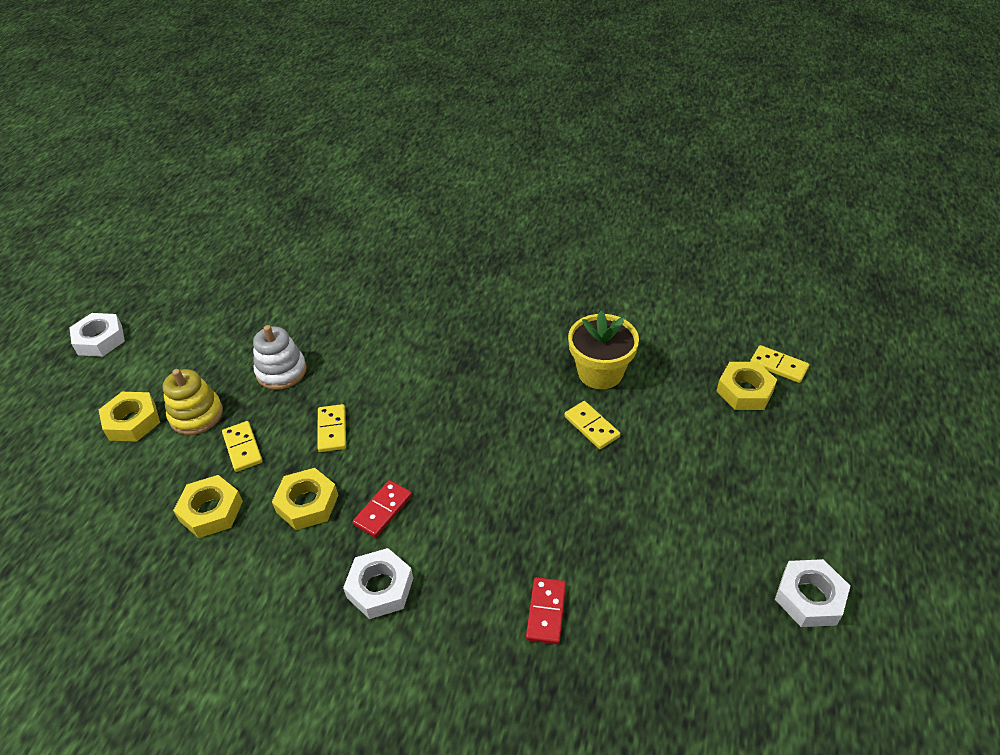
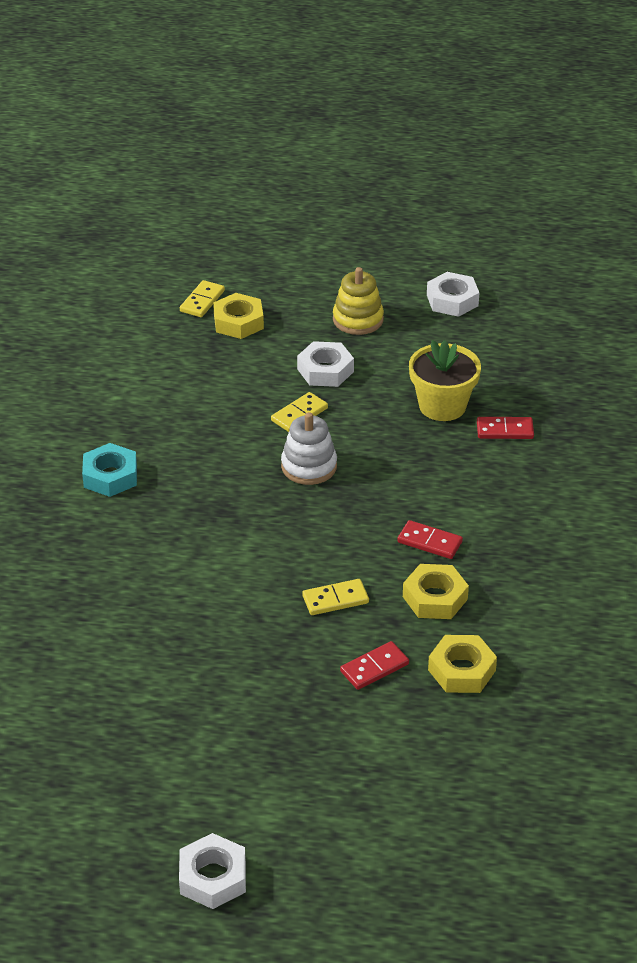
camera: 100 degrees left, 5 degrees down
yellow nut [99,392,160,442] -> none
yellow stacking toy [163,369,223,435] -> yellow stacking toy moved to [333,267,384,335]
yellow domino [222,421,263,472] -> red domino [340,641,409,690]
white stacking toy [253,325,307,390] -> white stacking toy moved to [281,412,337,485]
white nut [343,548,413,619] -> white nut moved to [297,341,354,387]
yellow flower pot [568,311,639,389] -> yellow flower pot moved to [409,340,481,421]
none -> turquoise nut [82,443,137,497]

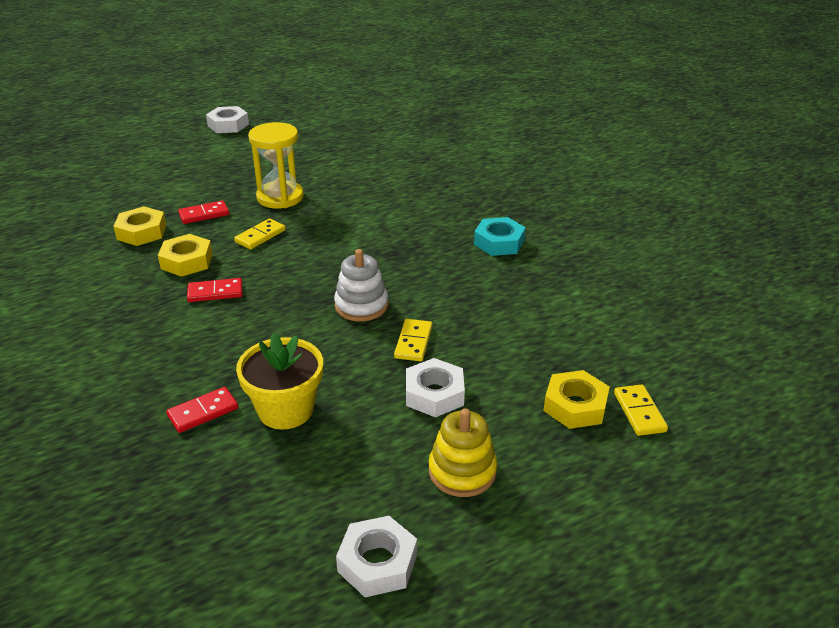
camera: 145 degrees right, 5 degrees down
red domino [340,641,409,690] -> red domino turned 45 degrees clockwise [178,200,229,224]
none -> yellow hourglass [248,122,304,208]

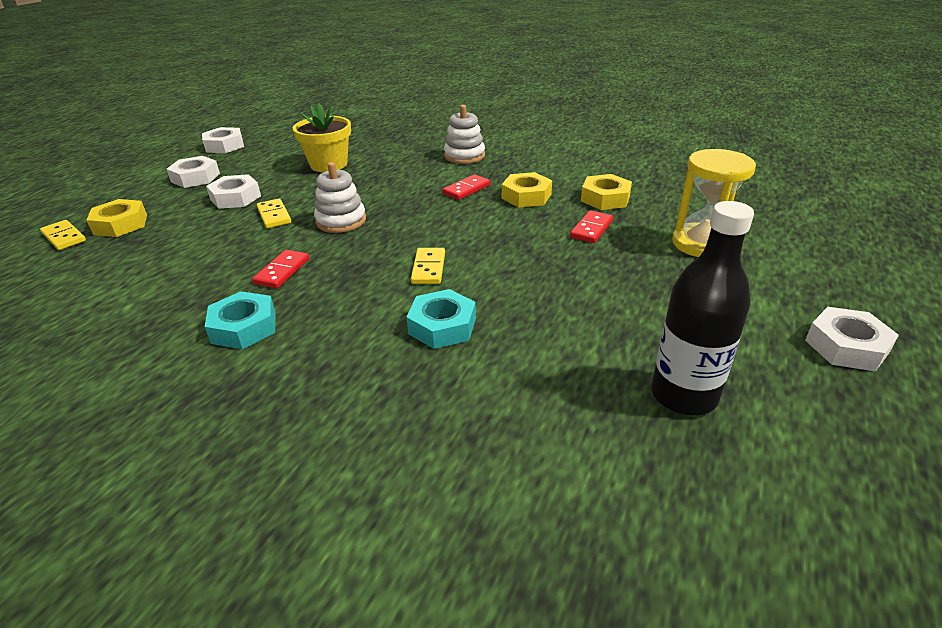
camera: 145 degrees right, 0 degrees up
red domino [166,387,238,433] -> red domino moved to [252,250,309,288]
yellow domino [234,218,286,249] -> yellow domino moved to [411,248,445,284]
yellow hourglass [248,122,304,208] -> yellow hourglass moved to [672,149,756,257]
yellow stacking toy [429,409,497,497] -> white nut [167,156,220,188]
none -> turquoise nut [406,289,476,349]
none -> white stacking toy [444,105,485,164]
none -> black bottle [651,201,754,415]

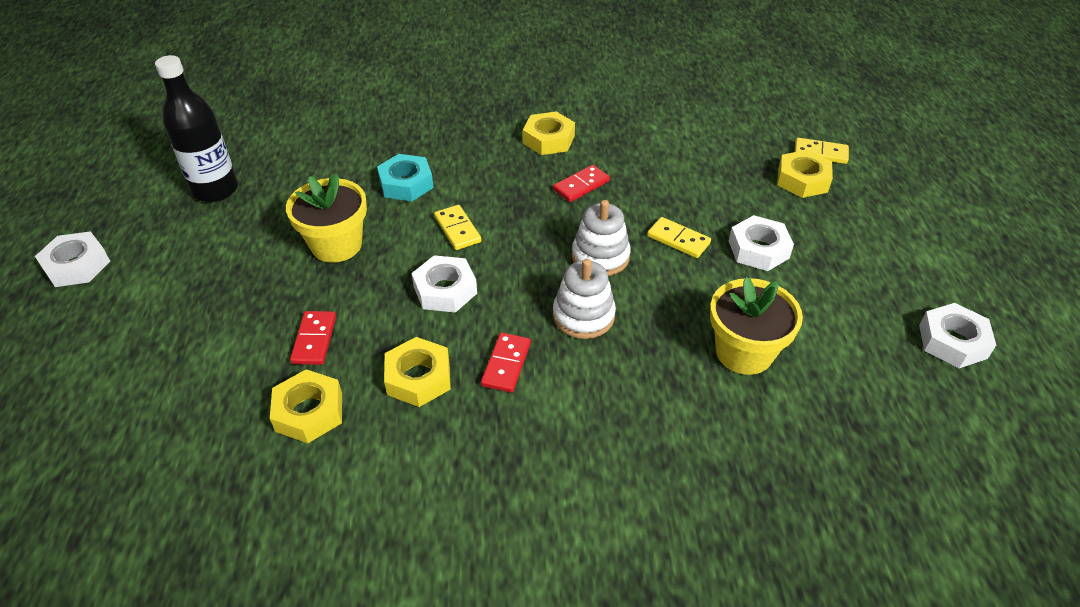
camera: 150 degrees right, 10 degrees up
white nut [167,156,220,188] -> white nut moved to [411,255,477,313]
turquoise nut [205,291,275,350] -> yellow nut [523,112,575,155]
red domino [252,250,309,288] -> red domino turned 60 degrees clockwise [553,165,610,202]
white stacking toy [444,105,485,164] -> white stacking toy moved to [553,259,616,339]
yellow hourglass [672,149,756,257] -> none
none -> yellow flower pot [286,174,367,263]

